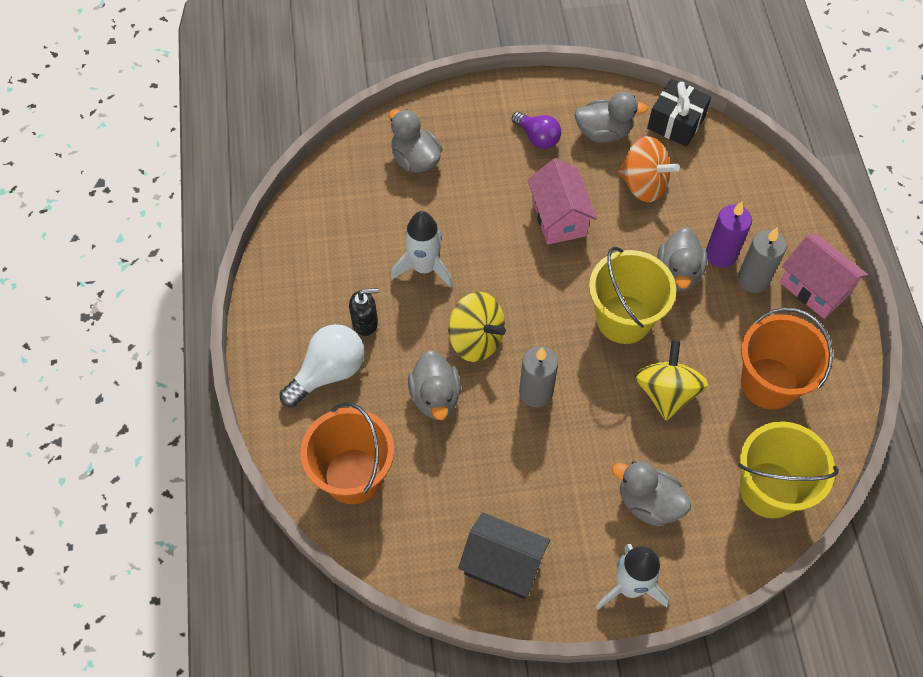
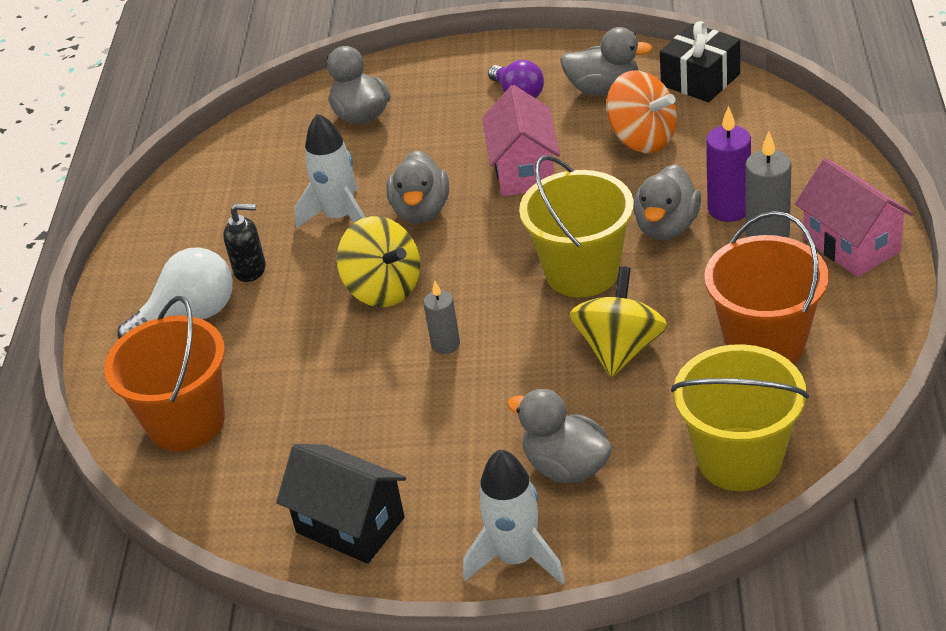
camera: 15 degrees right, 20 degrees down
grey duck [408,350,461,420] -> grey duck moved to [386,150,449,224]
grey candle [519,346,558,407] -> grey candle [423,281,460,354], size x0.64

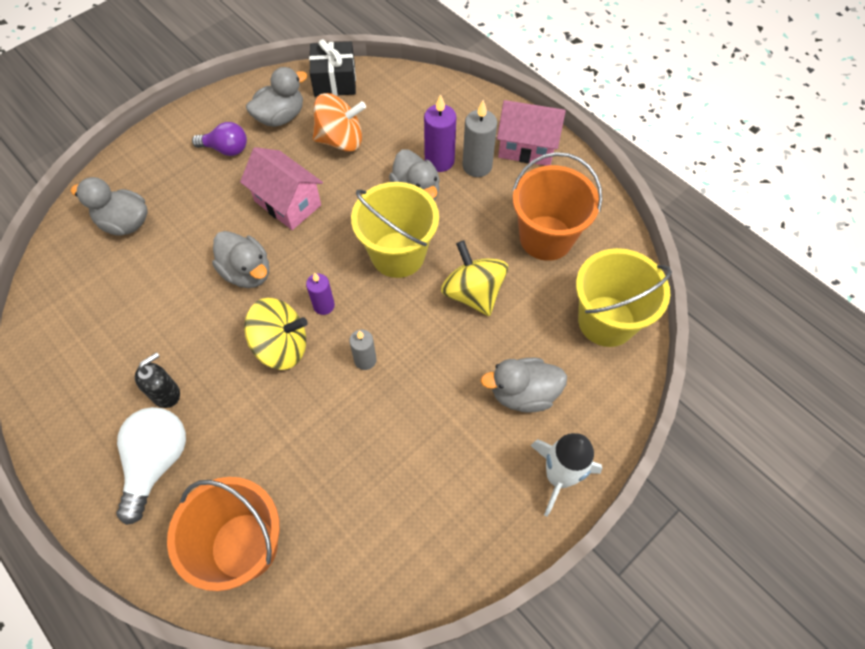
camera: 50 degrees left, 20 degrees up
black house [276,444,407,564] -> none
white rocket [294,113,365,228] -> none
none -> purple candle [306,272,335,315]

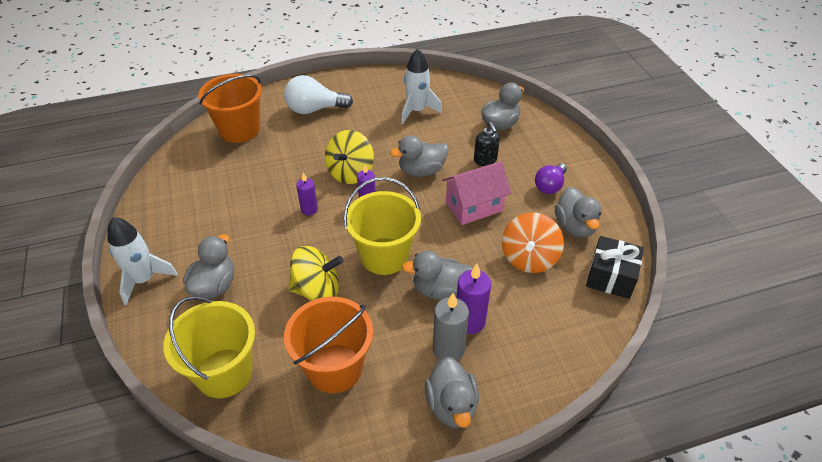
camera: 115 degrees right, 15 degrees down
white light bulb [116,407,186,525] -> white light bulb turned 135 degrees clockwise [284,75,353,114]
black soap dispenser [135,352,180,408] -> black soap dispenser moved to [474,122,500,166]
grey candle [349,330,377,370] -> purple candle [296,173,318,215]
pink house [497,100,566,166] -> grey duck [425,356,479,428]
none -> white rocket [401,49,442,124]

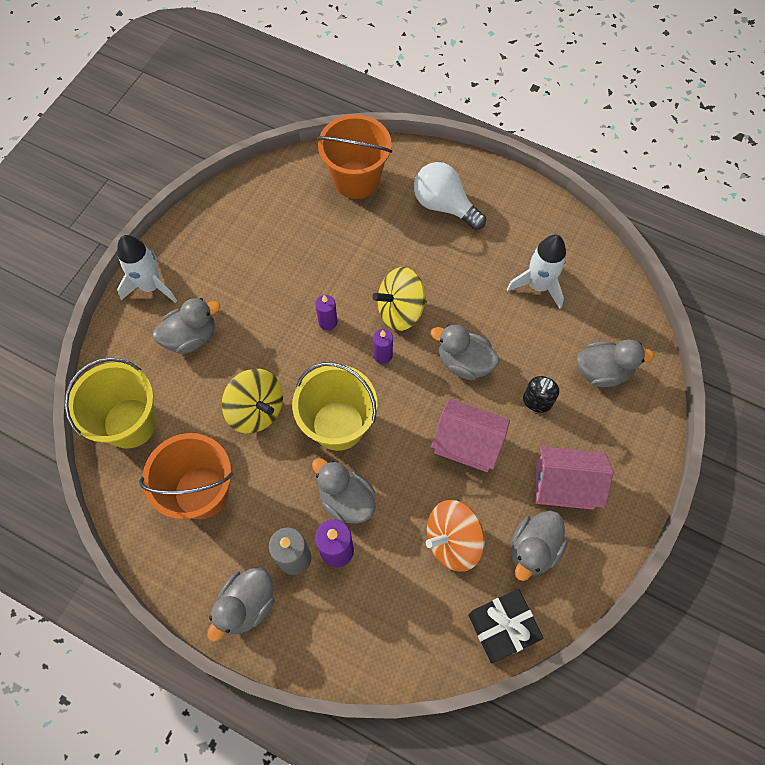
camera: 45 degrees right, 20 degrees up
purple light bulb [535,163,567,194] -> pink house [535,446,613,510]

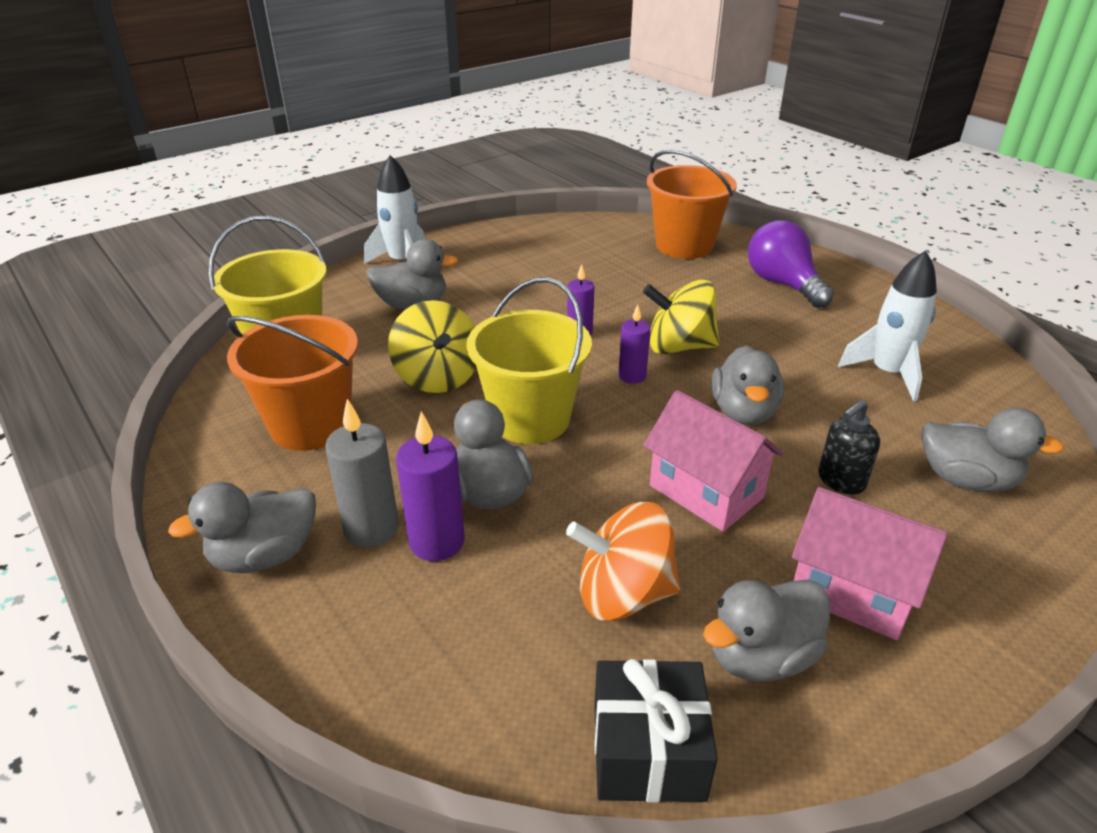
camera: 25 degrees right, 30 degrees down
white light bulb [414,162,486,230] -> purple light bulb [748,220,834,308]
grey duck [431,324,500,380] -> grey duck turned 135 degrees counterclockwise [712,345,784,425]

